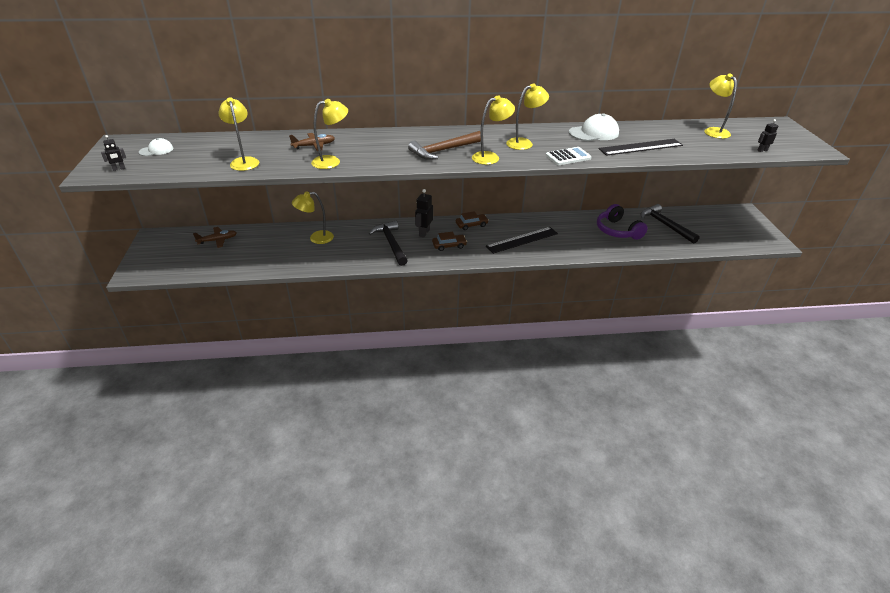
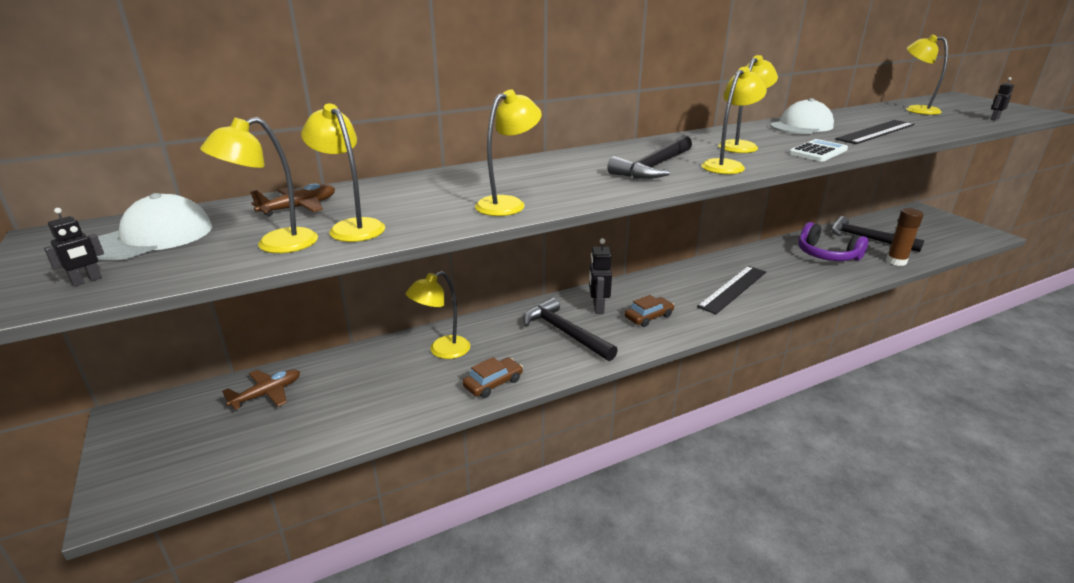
camera: 20 degrees left, 10 degrees down
white cap [139,138,173,156] -> white cap [96,193,212,261], size x1.75
brown plane [289,133,335,151] -> brown plane moved to [250,183,335,217]
brown hammer [408,131,481,160] -> black hammer [607,135,692,179]
brown car [456,211,489,230] -> brown car moved to [462,357,523,398]
none -> yellow lamp [200,117,318,253]
none -> brown glue stick [886,208,924,266]

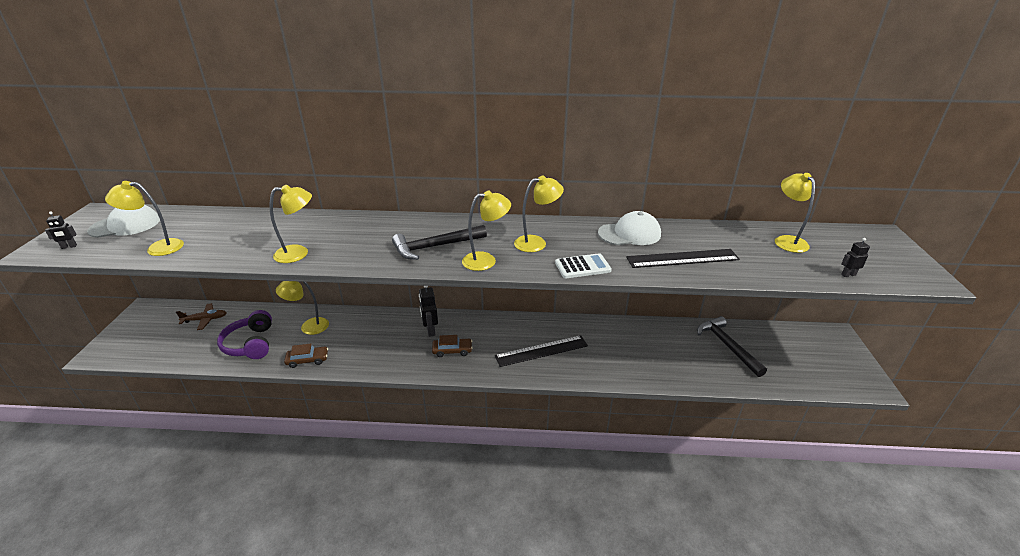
camera: 30 degrees right, 5 degrees up
brown plane [250,183,335,217] -> none
yellow lamp [301,104,385,242] -> none
black hammer [523,297,618,361] -> none
black robot [589,238,612,314] -> black robot turned 45 degrees counterclockwise [419,286,438,337]
purple headphones [798,222,869,261] -> purple headphones moved to [217,310,272,359]
brown glue stick [886,208,924,266] -> none

